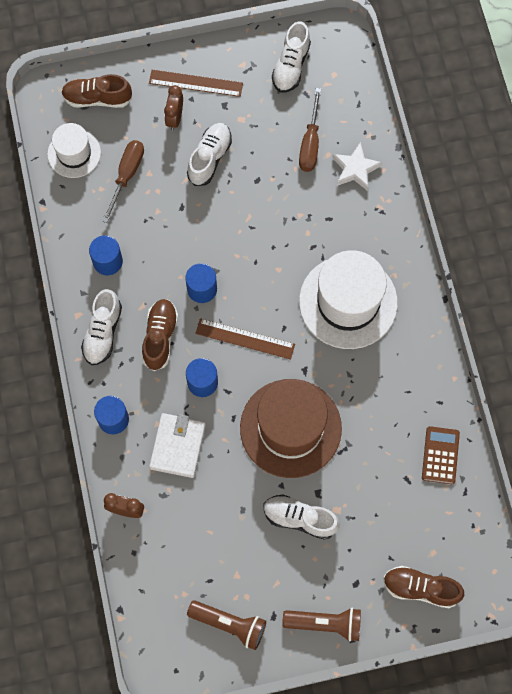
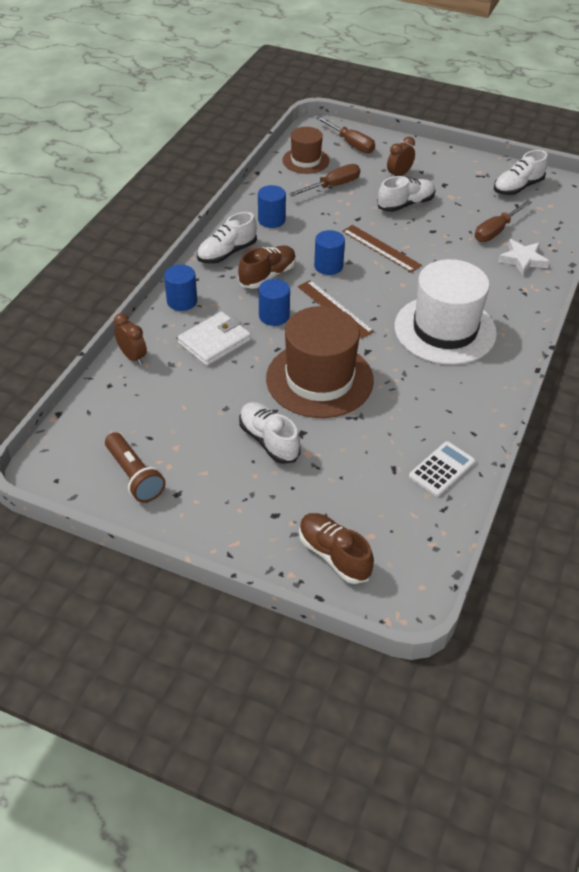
camera: 35 degrees right, 25 degrees down
white hat [47,123,101,178] -> brown hat [283,127,330,174]
brown shoe [61,74,132,108] -> brown screwdriver [316,116,375,153]
brown ruler [149,70,243,97] -> brown ruler moved to [342,225,422,273]
brown flashlight [282,608,361,642] -> none
brown calculator [422,426,460,484] -> white calculator [409,441,475,497]

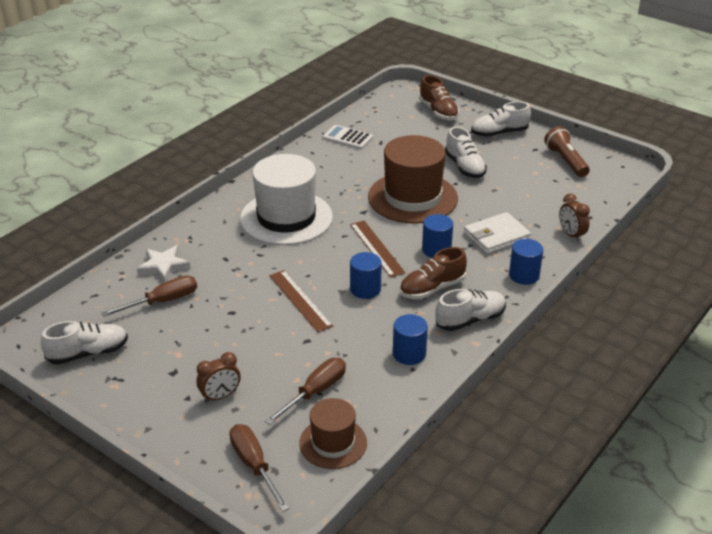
camera: 165 degrees left, 10 degrees down
brown screwdriver [289,164,360,196] -> brown screwdriver turned 150 degrees clockwise [265,358,346,425]
white shoe [377,176,435,212] -> white shoe moved to [471,101,531,137]
white calculator [409,441,475,497] -> white calculator turned 60 degrees clockwise [323,125,373,149]

